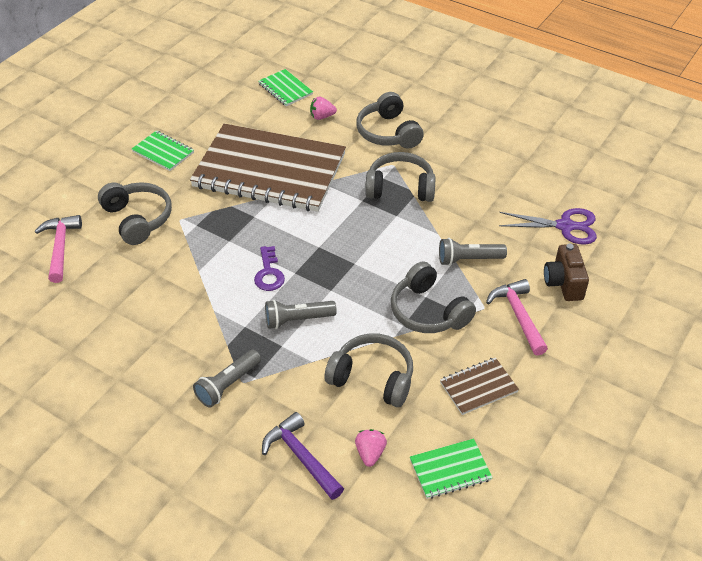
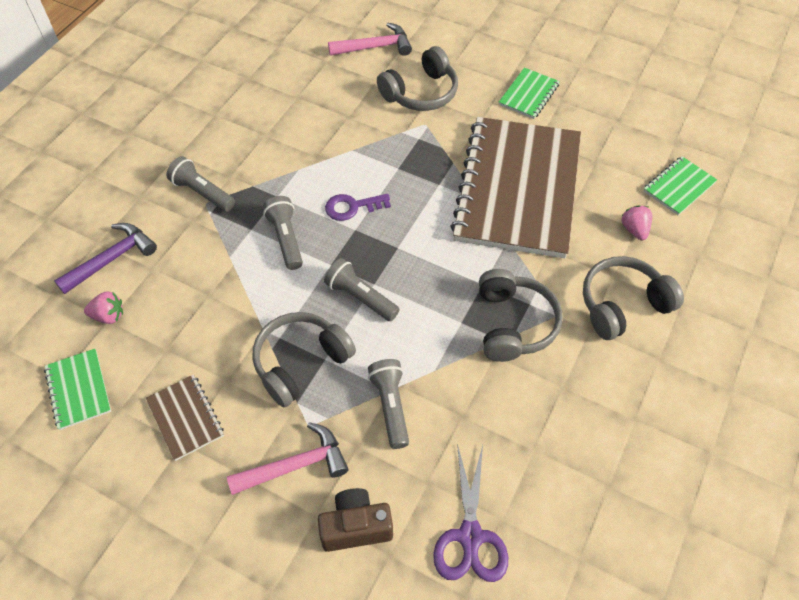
camera: 85 degrees right, 10 degrees up
grey headphones [325,333,413,407] -> none
none -> grey flashlight [324,258,400,321]

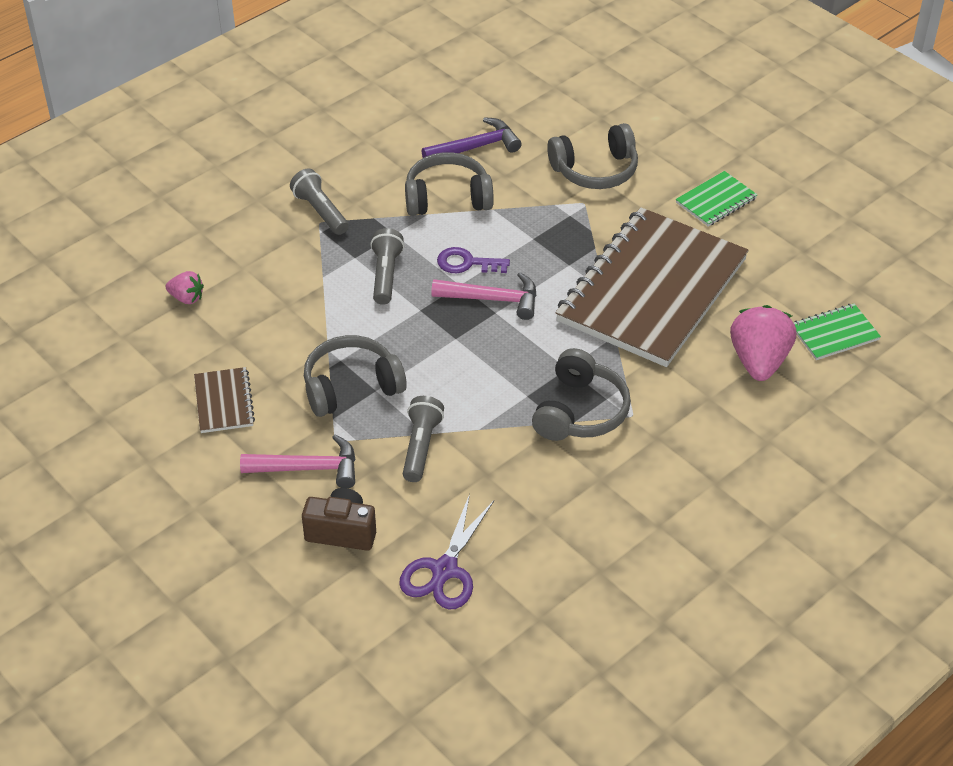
camera: 20 degrees right, 10 degrees down
green notebook [44,349,111,430] -> none
purple hammer [54,223,157,294] -> purple hammer moved to [422,117,522,158]
grey flashlight [324,258,400,321] -> none
pink hammer [328,23,412,56] -> pink hammer moved to [431,272,537,320]
grey headphones [583,256,684,340] -> grey headphones moved to [405,152,494,216]
pink strawberry [621,205,652,240] -> pink strawberry [730,305,796,381], size x1.90

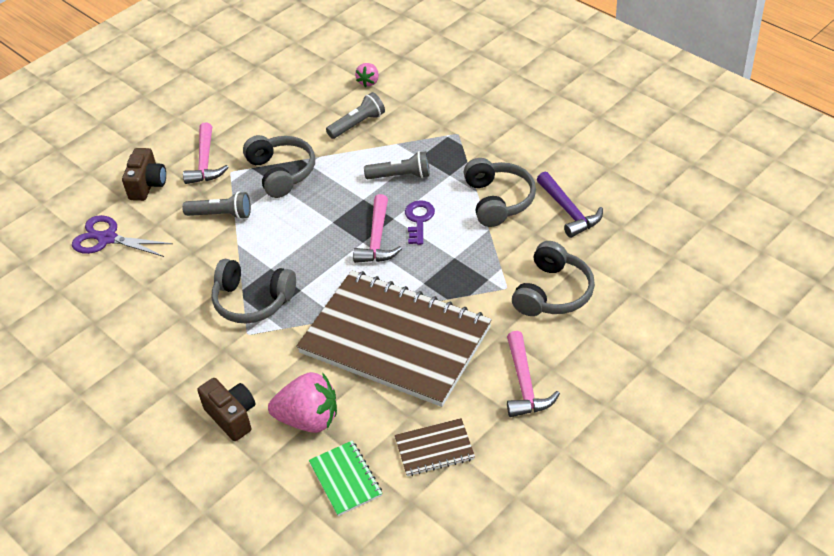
camera: 90 degrees right, 0 degrees up
brown notebook [194,367,255,433] -> brown notebook moved to [395,418,475,476]
grey flashlight [290,169,349,235] -> grey flashlight moved to [326,92,385,139]
grey headphones [547,123,638,189] -> grey headphones turned 135 degrees counterclockwise [512,241,595,316]
green notebook [676,171,757,227] -> pink hammer [507,331,560,417]
none -> brown camera [197,378,255,441]

